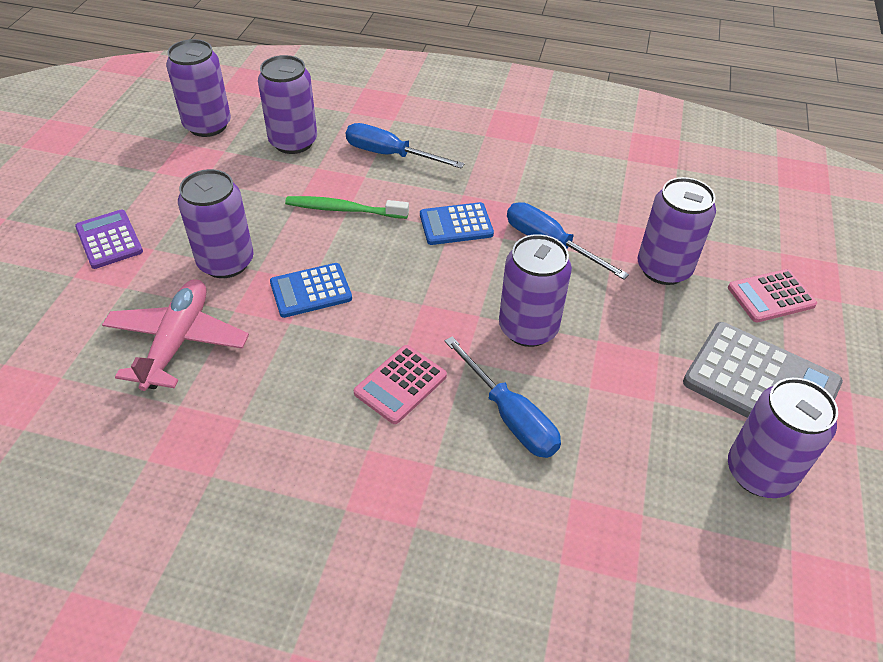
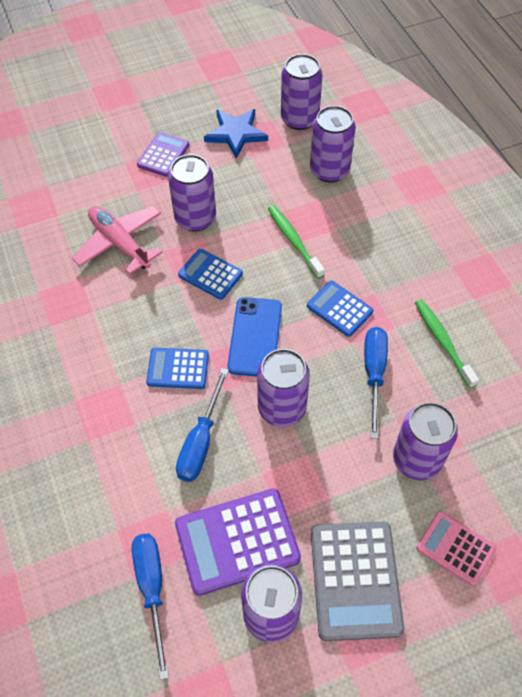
camera: 55 degrees right, 10 degrees up
pink plane [102,279,249,391] -> pink plane turned 105 degrees counterclockwise [72,206,163,275]
blue screwdriver [346,123,465,169] -> blue screwdriver moved to [132,534,169,680]
pink calculator [354,345,447,424] -> blue calculator [146,348,209,389]
none -> purple calculator [175,488,301,596]
none -> blue star [204,109,268,159]
none -> blue phone [227,297,282,377]
none -> green toothbrush [415,299,479,388]

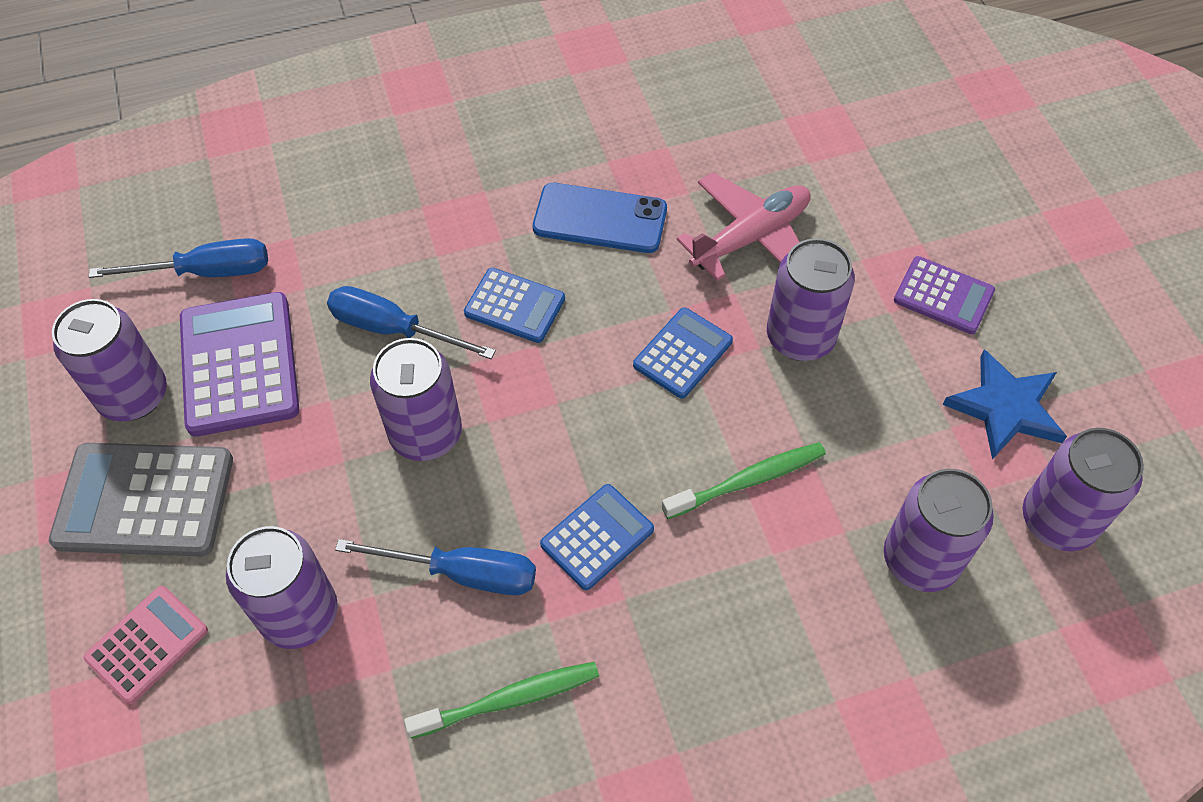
camera: 95 degrees right, 0 degrees up
blue calculator [146,348,209,389] -> blue calculator turned 105 degrees clockwise [464,268,565,343]
blue phone [227,297,282,377] -> blue phone moved to [533,183,667,253]

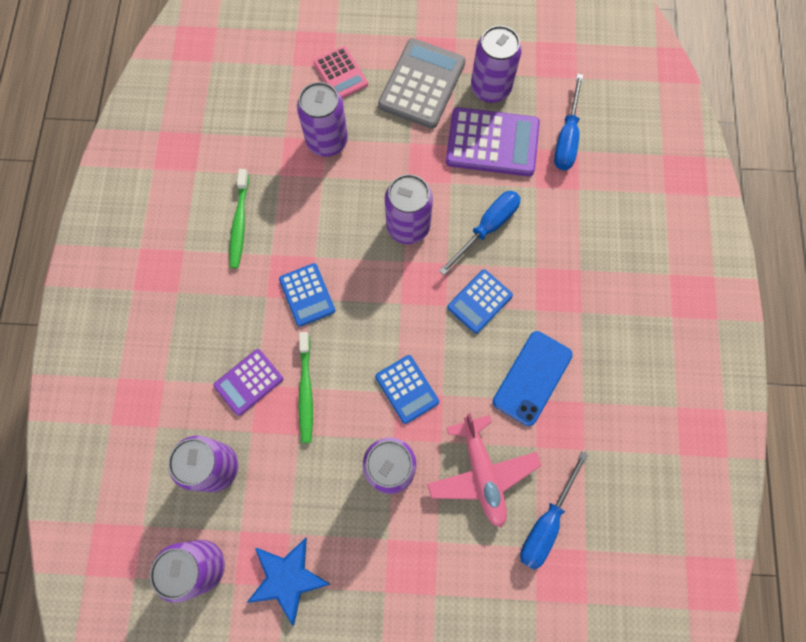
camera: 110 degrees right, 15 degrees up
blue screwdriver [335,539,536,595] -> blue screwdriver moved to [520,451,589,570]
purple calculator [894,256,995,334] -> purple calculator moved to [214,349,283,416]

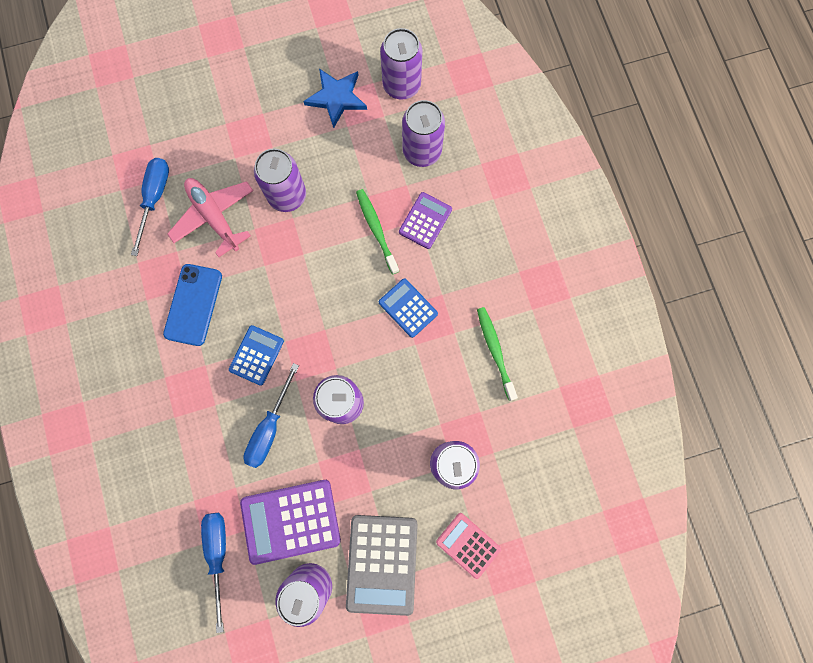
camera: 160 degrees right, 5 degrees up
blue calculator [375,355,439,424] -> none

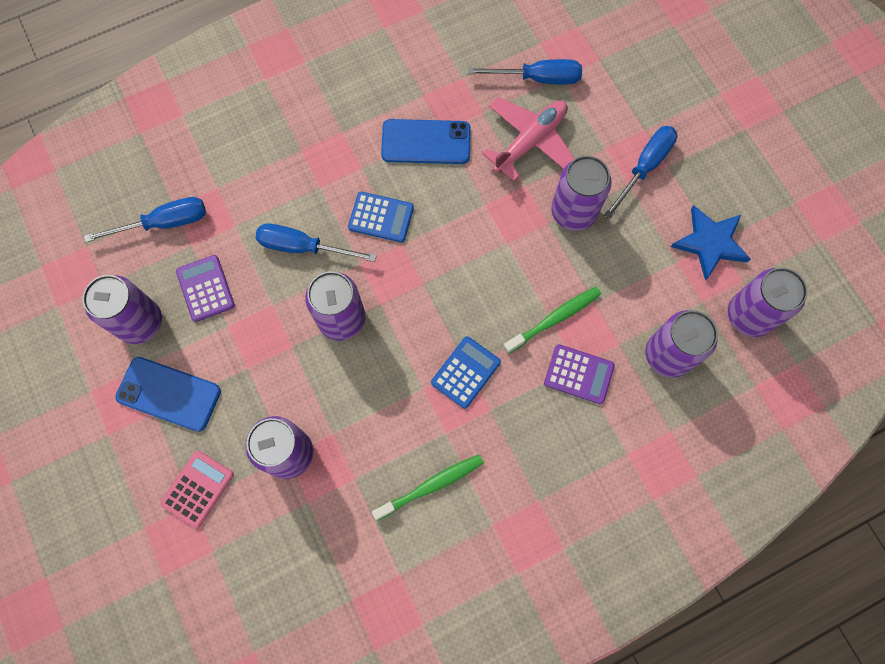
camera: 80 degrees right, 5 degrees down
purple calculator [240,480,341,565] -> purple calculator [176,255,235,322], size x0.60
grey calculator [346,515,418,616] -> blue phone [115,357,221,432]
none -> blue screwdriver [604,126,678,219]

